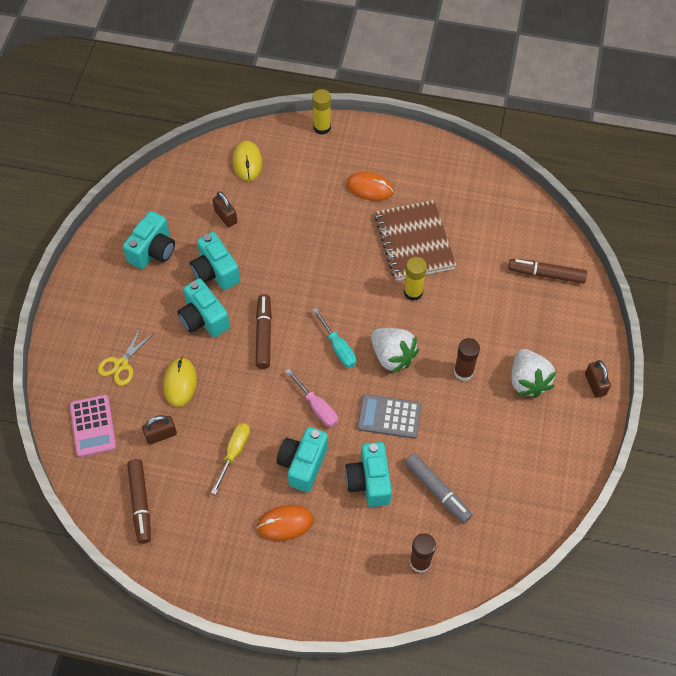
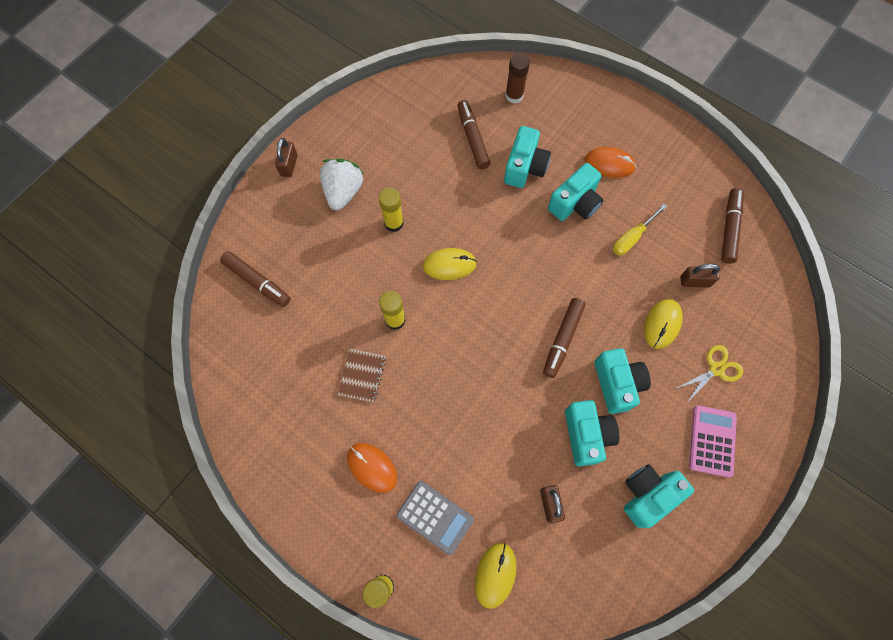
camera: 155 degrees left, 10 degrees up
pink calculator [70,395,116,457] -> pink calculator moved to [689,405,737,477]
pink screwdriver [286,369,338,427] -> none
turquoise screwdriver [313,308,356,368] -> none
grey calculator [357,394,421,439] -> grey calculator moved to [396,481,474,555]
white strawberry [371,328,419,373] -> yellow mouse [423,248,477,280]
brown notebook [375,200,456,281] -> brown notebook [338,349,386,402], size x0.52
grey marker [405,453,472,523] -> brown marker [457,100,490,169]
brown glue stick [454,338,480,381] -> yellow glue stick [379,188,404,232]

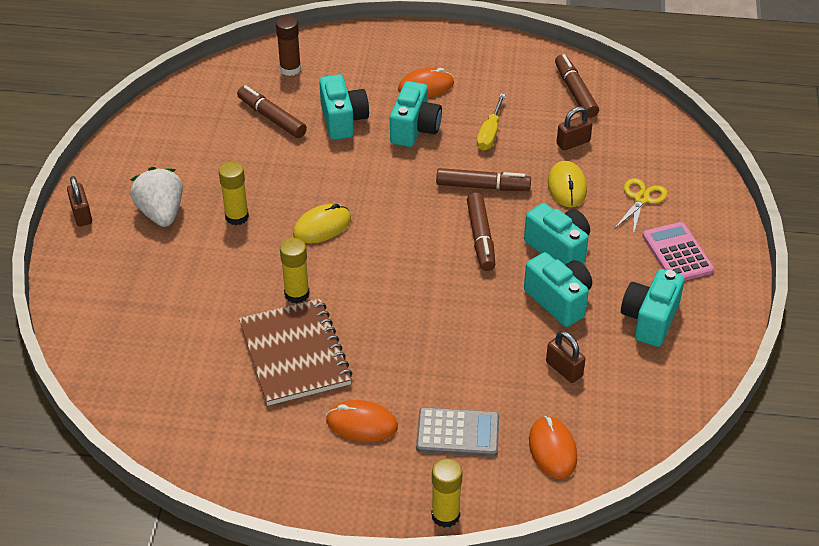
camera: 30 degrees left, 25 degrees down
brown marker [220,251,291,307] -> brown marker moved to [436,168,531,191]
brown notebook [338,349,386,402] -> brown notebook [239,298,352,406], size x1.91
yellow mouse [475,543,516,609] -> orange mouse [529,416,577,479]

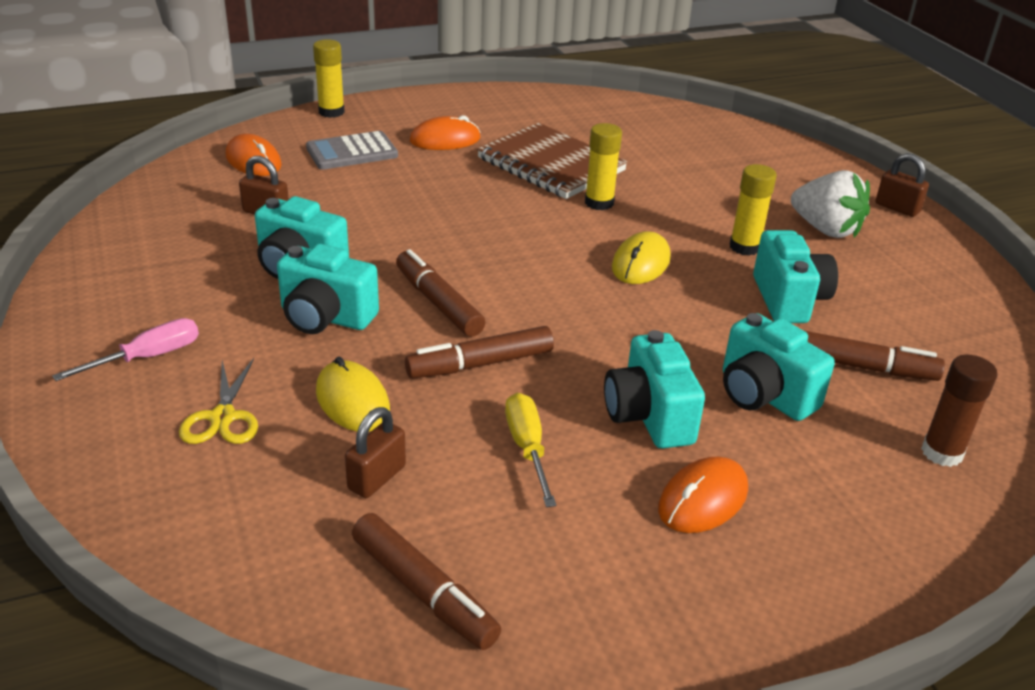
camera: 150 degrees right, 10 degrees down
turquoise camera [621,269,685,347] -> turquoise camera moved to [753,230,838,323]
pink calculator [643,222,714,281] -> pink screwdriver [52,318,199,381]

